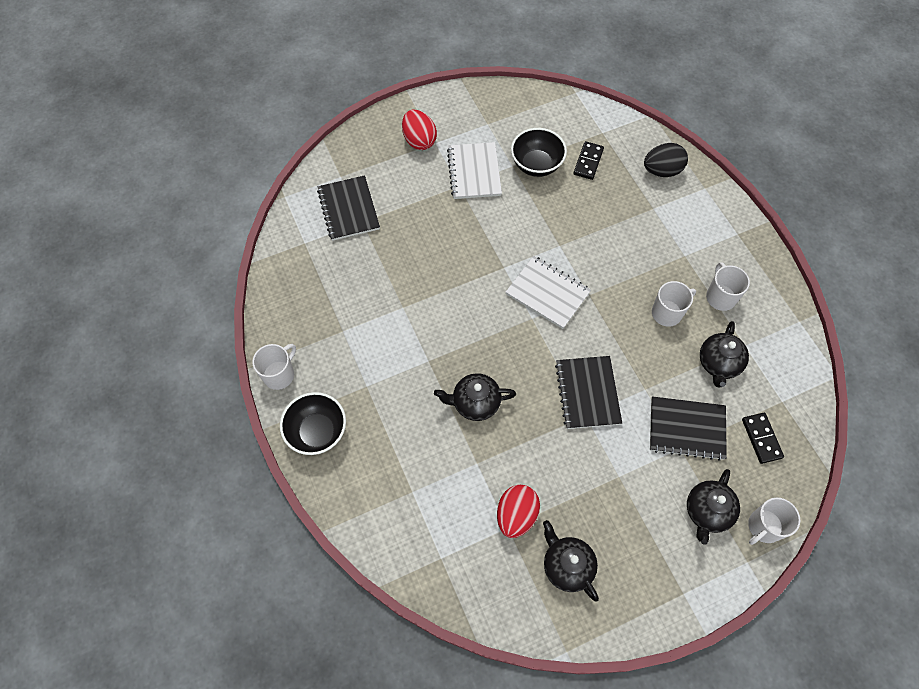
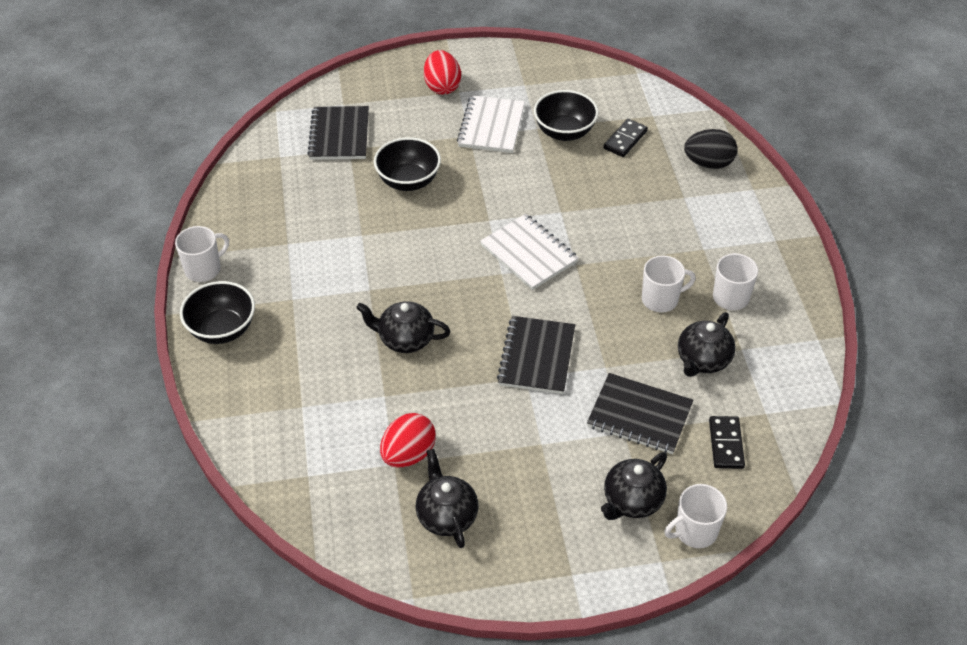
camera: 15 degrees right, 15 degrees down
none -> black bowl [374,137,441,191]

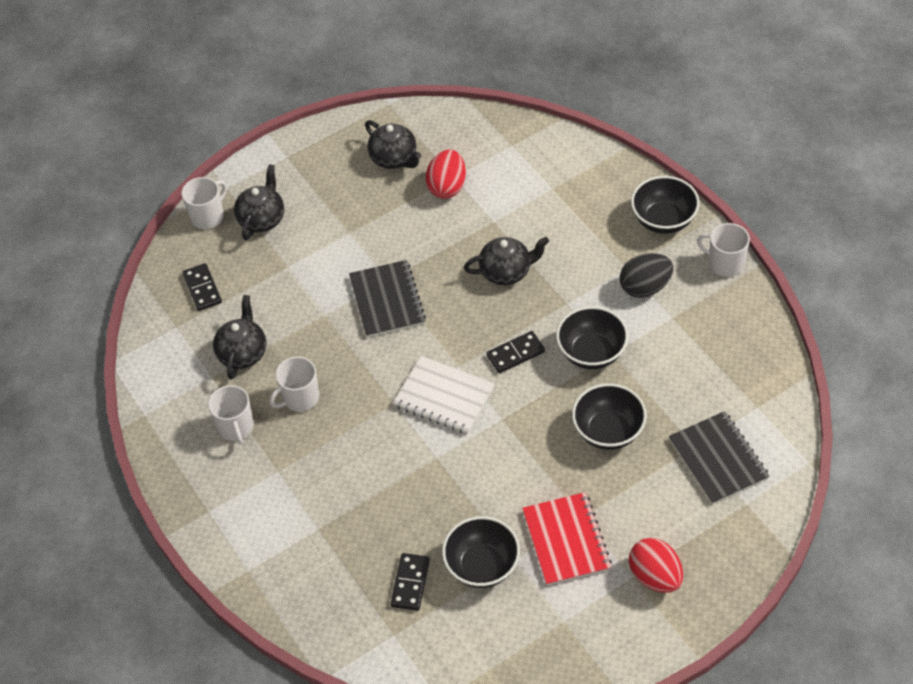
camera: 160 degrees right, 5 degrees up
white mug [175,226,229,282] -> white mug turned 90 degrees clockwise [697,223,750,277]
white notebook [457,95,525,153] -> red notebook [522,492,612,586]
black notebook [587,373,693,454] -> none
black egg [684,129,738,169] -> black egg moved to [620,253,673,298]
none -> black domino [487,331,545,373]
none -> black bowl [556,306,628,369]

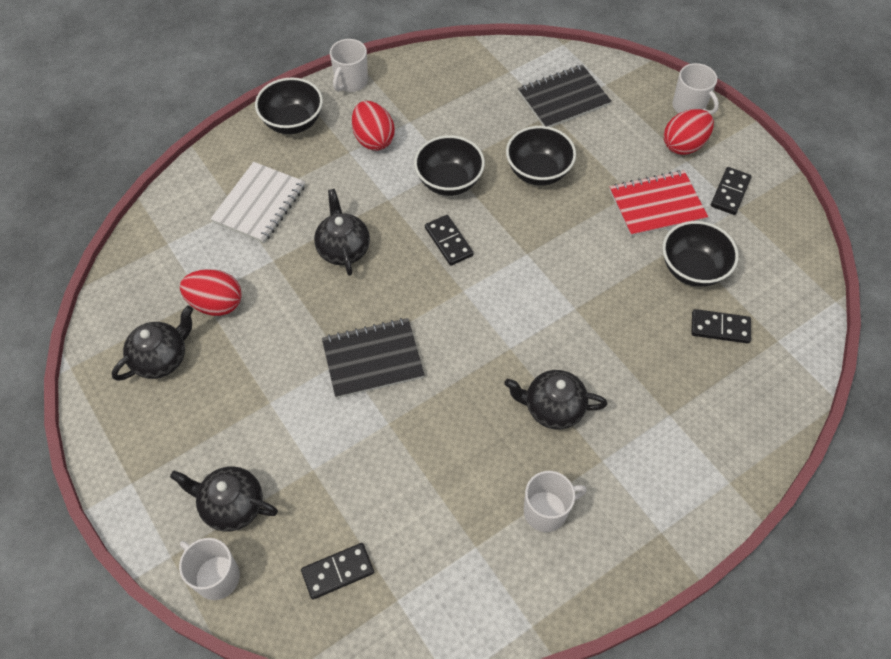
camera: 95 degrees left, 5 degrees up
black teapot [213,295,266,380] -> black teapot moved to [504,370,607,430]
white mug [270,357,319,412] -> white mug moved to [672,63,719,115]
white notebook [393,356,495,435] -> white notebook moved to [210,162,305,243]
black egg [620,253,673,298] -> red egg [352,101,395,151]
none -> black domino [711,167,752,215]

